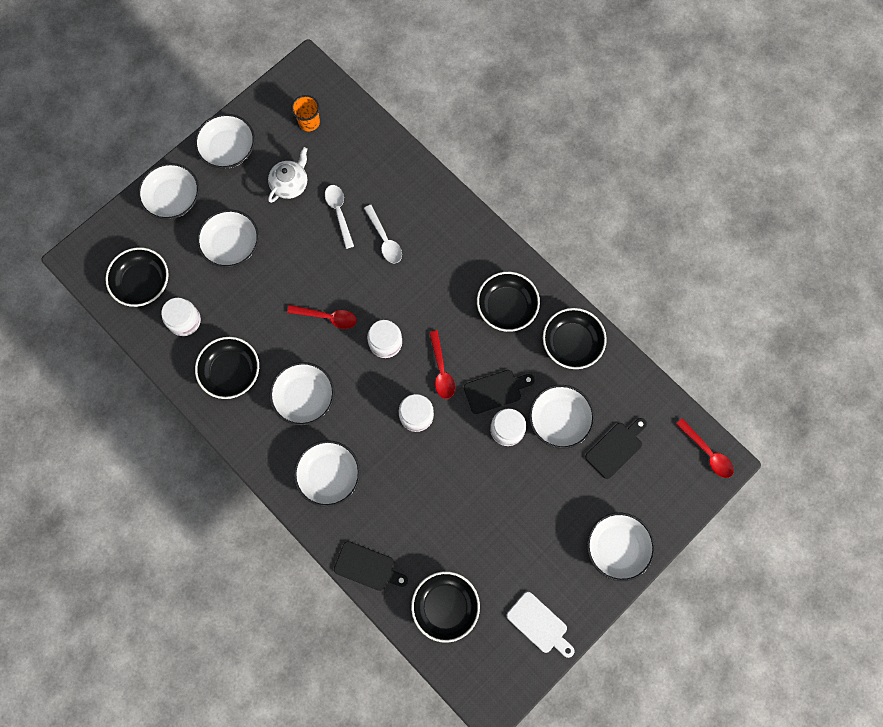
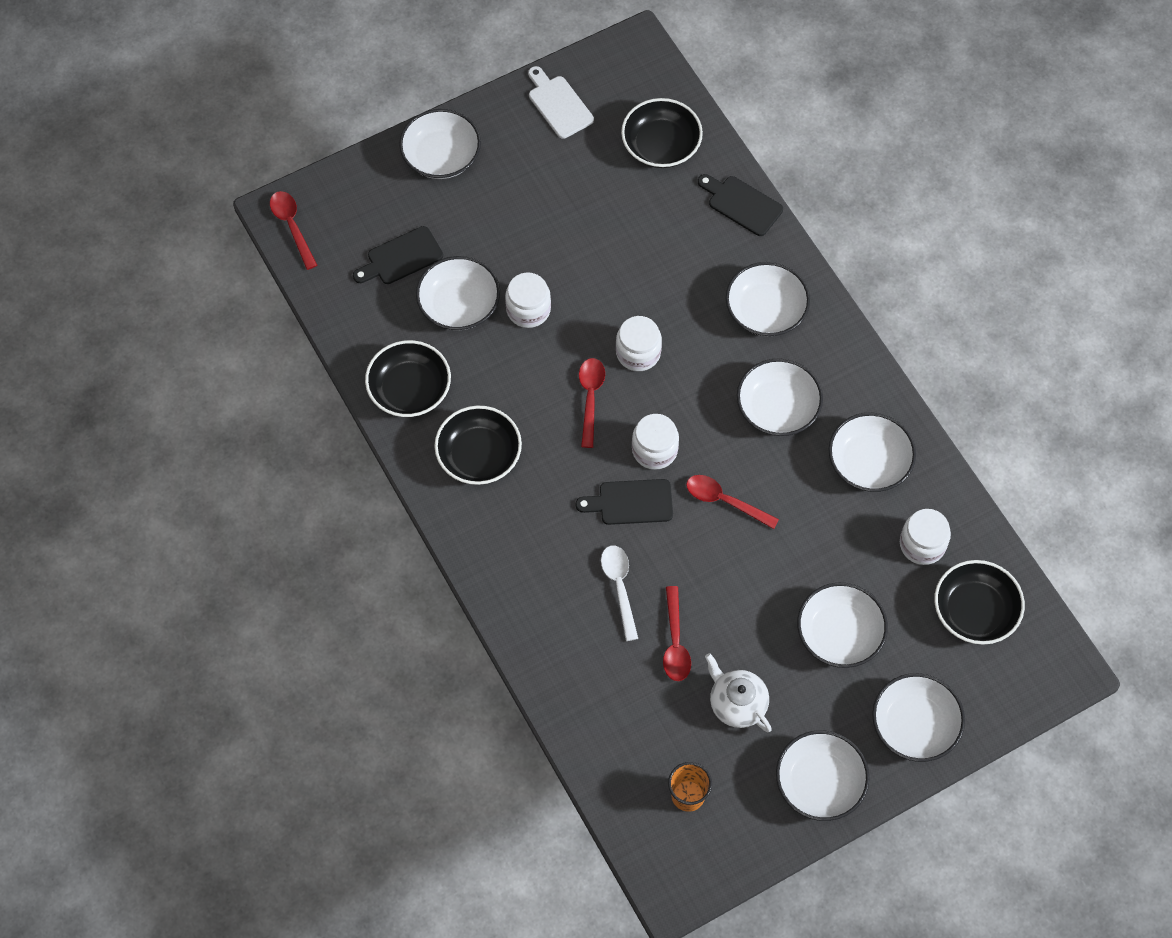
camera: 165 degrees left, 10 degrees down
black bowl [195,337,259,399] -> white bowl [829,413,916,492]
white teapot [268,147,308,203] -> white teapot turned 90 degrees clockwise [705,653,772,732]
white spoon [325,185,354,249] -> red spoon [663,586,691,681]
black cutting board [464,370,535,414] -> black cutting board moved to [576,479,673,525]

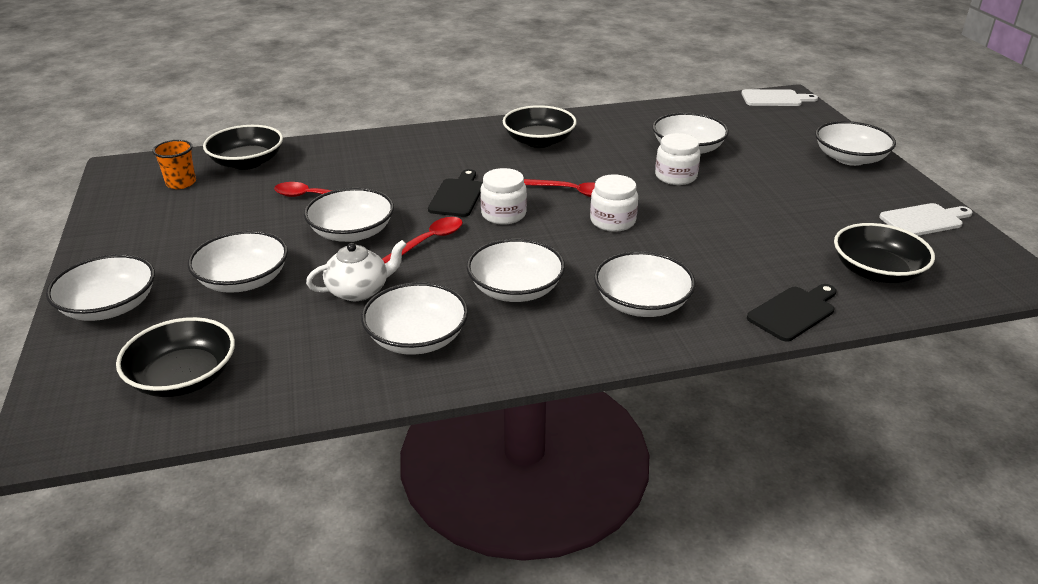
camera: 105 degrees right, 30 degrees down
red spoon [270,191,317,270] -> white cutting board [741,89,818,106]
black cutting board [353,226,443,284] -> none
black bowl [365,340,451,417] -> black bowl moved to [203,125,283,170]
white spoon [601,545,638,641] -> none
white teapot [705,653,772,732] -> white teapot moved to [306,240,407,301]
white bowl [776,730,869,821] -> white bowl moved to [304,188,394,242]
white jar [900,509,951,565] -> none

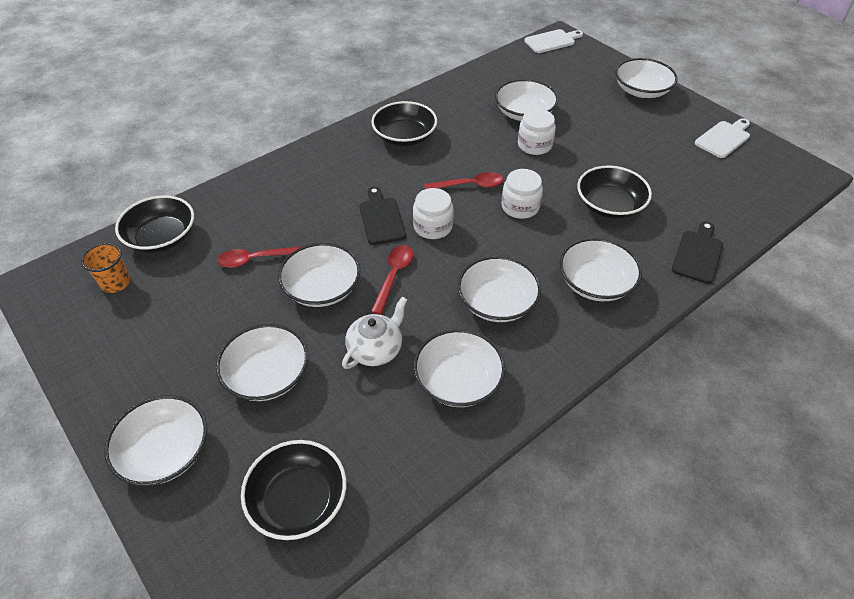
camera: 25 degrees left, 15 degrees up
black bowl [834,223,935,283] -> black bowl moved to [577,165,652,219]

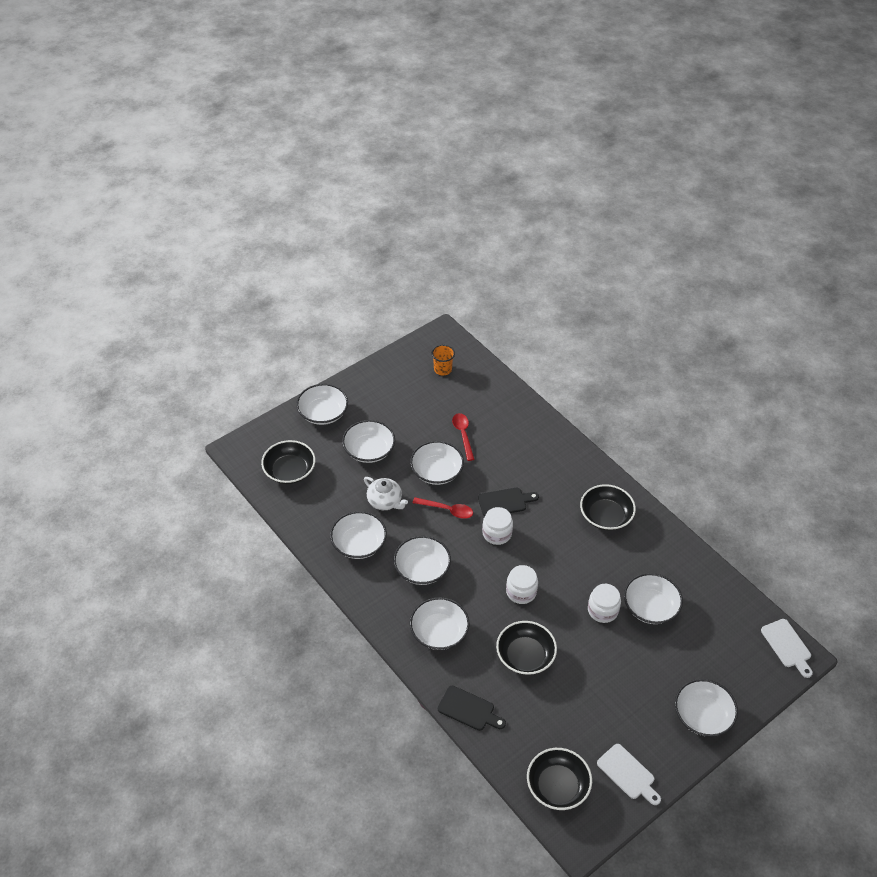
camera: 90 degrees right, 0 degrees up
black bowl [115,195,194,253] -> black bowl moved to [527,748,592,810]
red spoon [424,172,503,189] -> none

